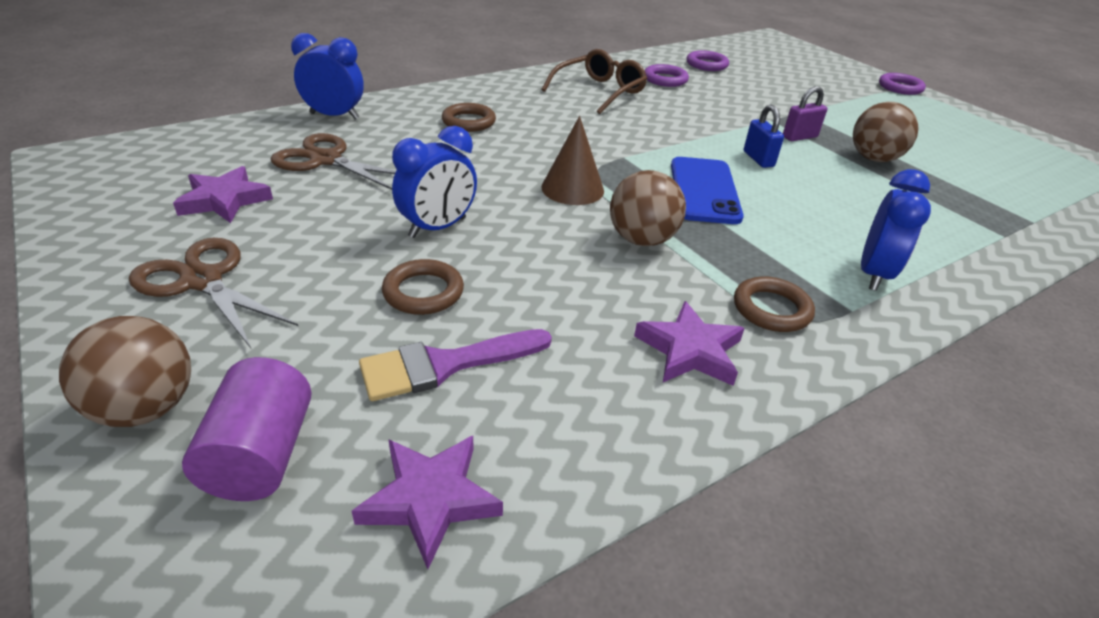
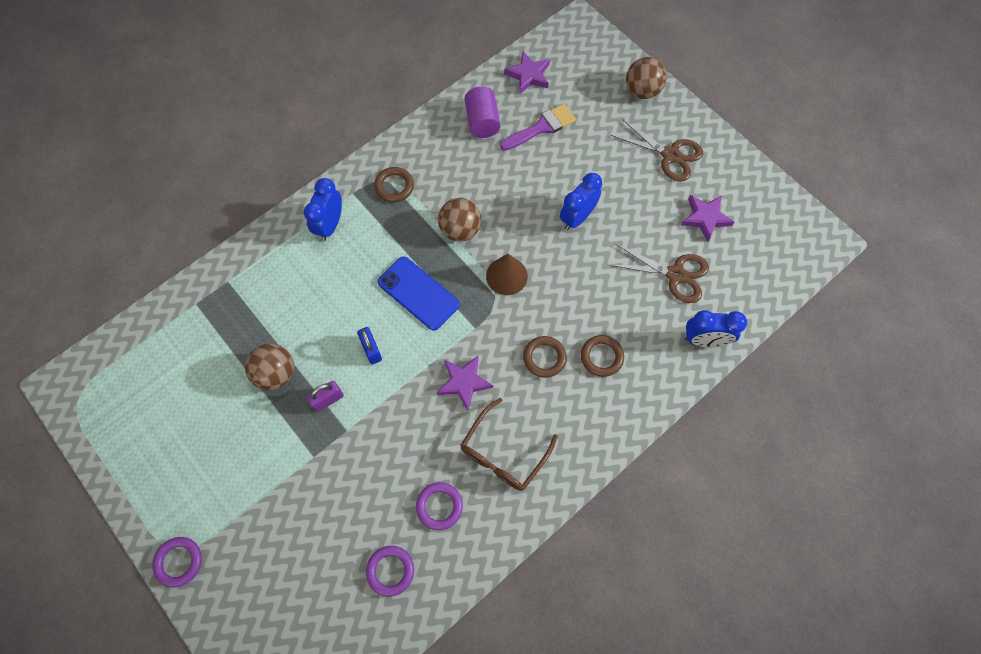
camera: 175 degrees right, 30 degrees up
purple cylinder [182,357,312,501] -> purple cylinder moved to [465,86,501,138]
brown ring [382,259,464,315] -> brown ring moved to [523,336,567,378]
purple star [634,301,745,386] -> purple star moved to [437,356,493,411]
blue phone [671,157,744,224] -> blue phone turned 45 degrees counterclockwise [378,257,460,331]

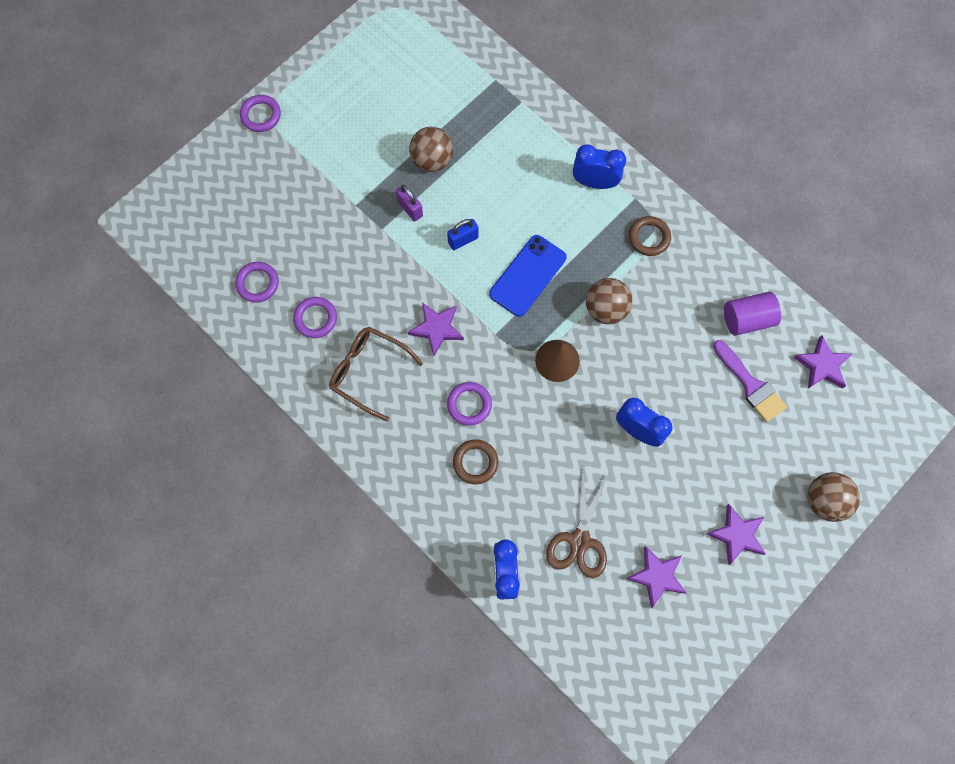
camera: 85 degrees right, 5 degrees up
brown ring [523,336,567,378] -> purple ring [447,382,492,426]
brown scissors [611,119,703,182] -> purple star [707,504,766,565]

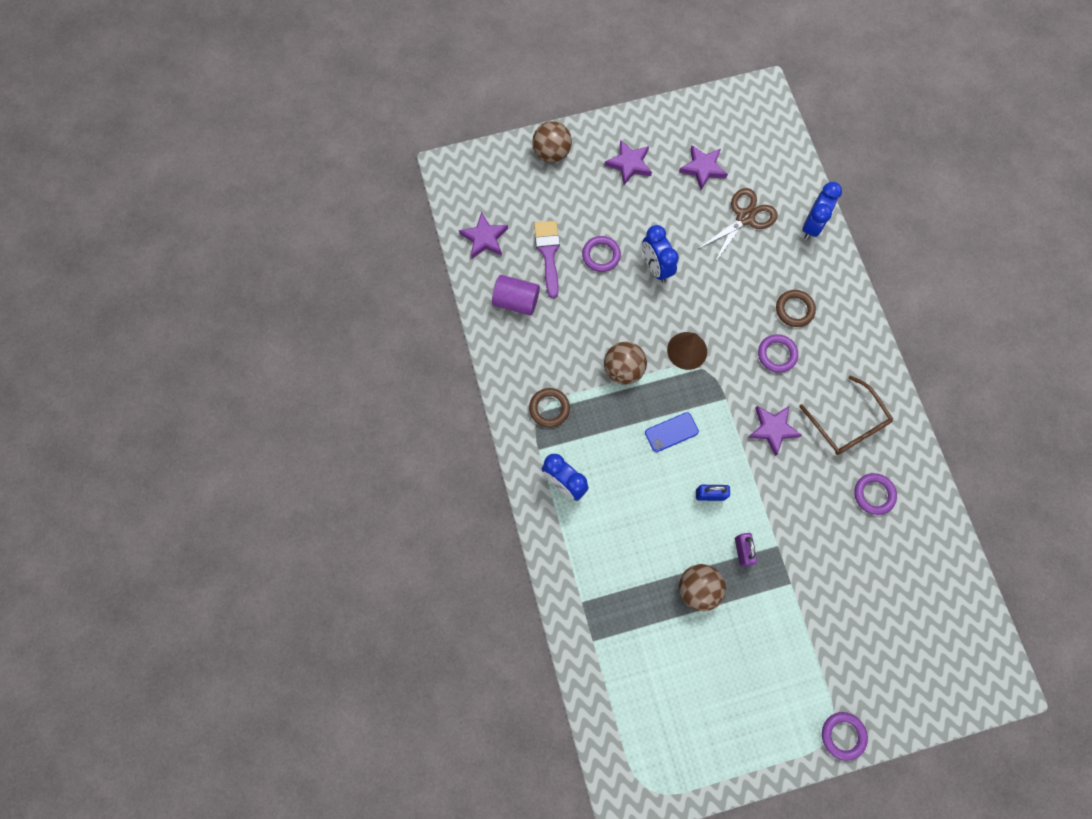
camera: 150 degrees left, 0 degrees up
purple ring [235,262,279,303] -> purple ring moved to [582,236,621,272]
blue phone [489,235,567,317] -> blue phone [645,412,699,452], size x0.63

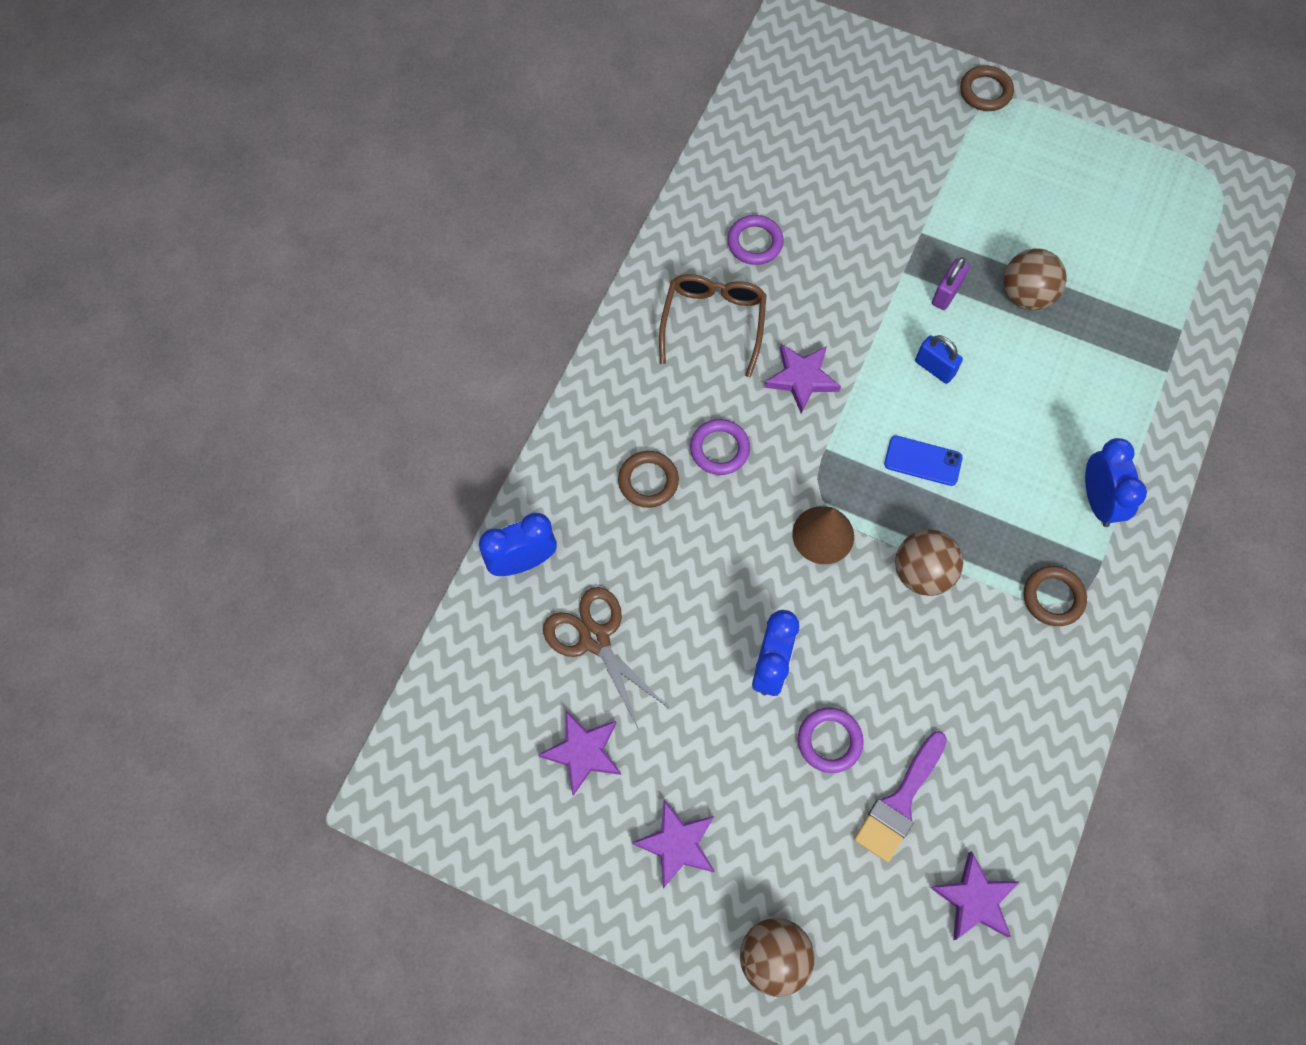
camera: 140 degrees left, 5 degrees down
purple cylinder [492,275,540,316] -> none
brown scissors [698,188,777,264] -> brown scissors turned 60 degrees clockwise [543,587,669,730]
purple ring [822,712,868,761] -> brown ring [960,65,1014,111]

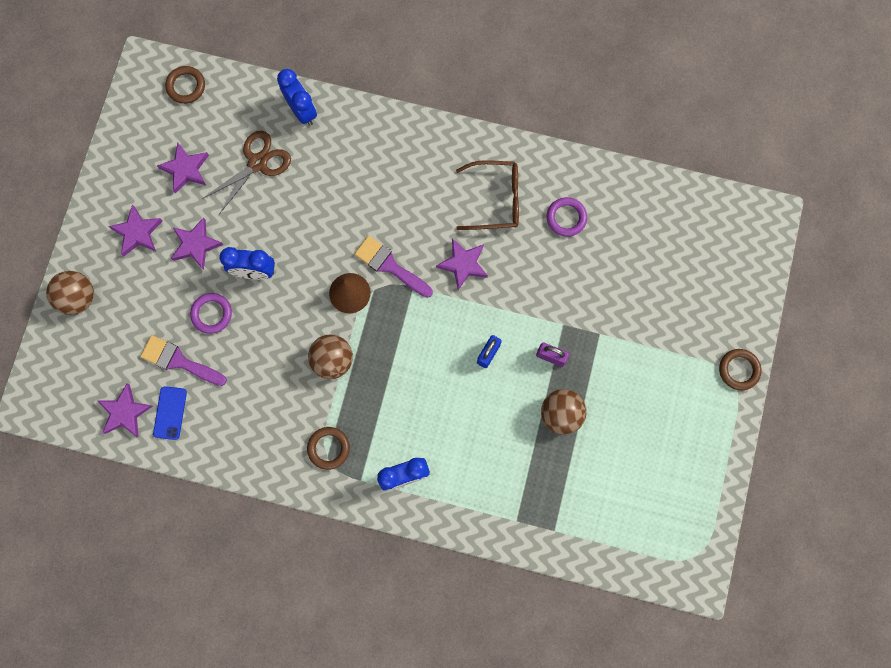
camera: 80 degrees right, 10 degrees up
brown ring [618,451,679,508] -> brown ring moved to [165,66,205,104]
purple ring [690,419,750,475] -> none
blue phone [884,436,963,486] -> blue phone moved to [153,386,187,440]
none -> purple star [171,217,223,270]
none -> purple brush [354,236,433,298]

